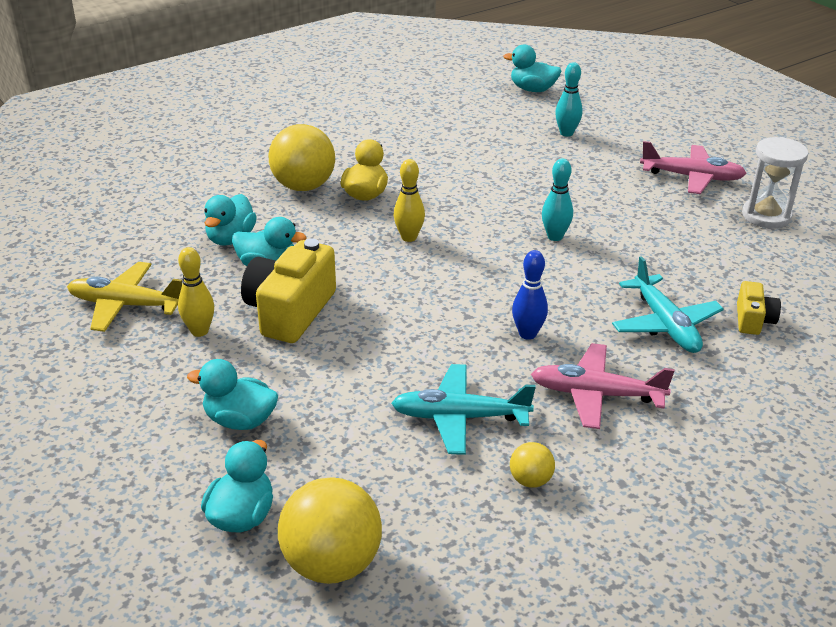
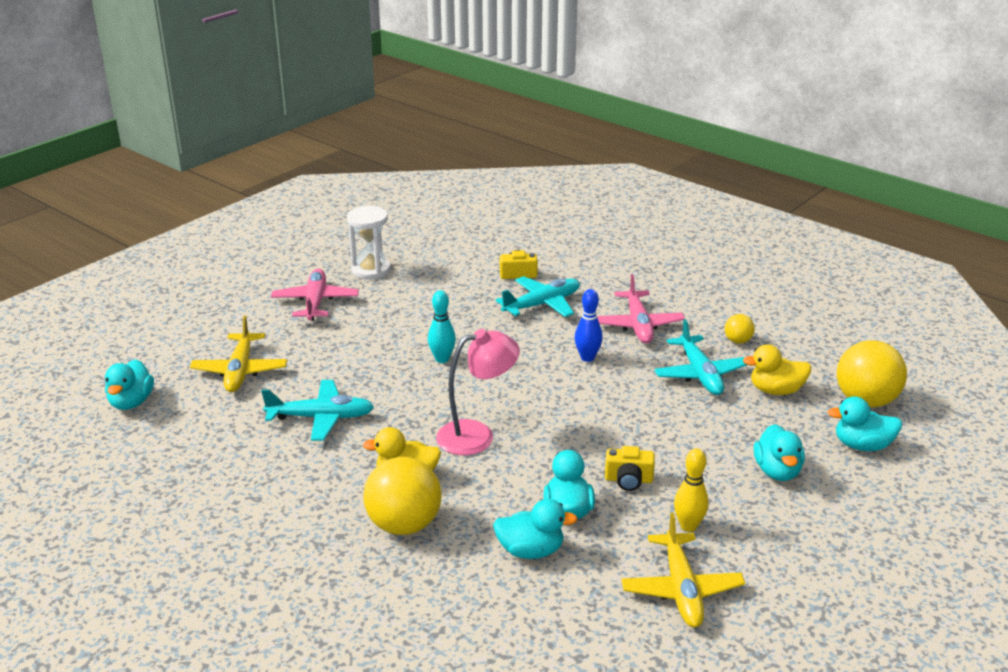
camera: 105 degrees left, 5 degrees down
yellow camera [241,239,336,343] -> yellow camera [605,446,655,491], size x0.52
yellow bowling pin [394,159,425,242] -> pink lamp [436,329,520,455]
turquoise bowling pin [555,62,583,137] -> yellow plane [190,316,287,392]
none -> turquoise plane [261,380,374,441]
none -> yellow duck [743,344,811,395]

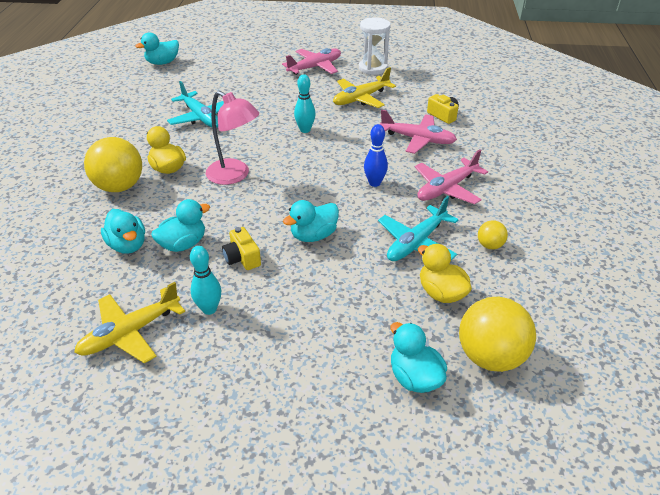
camera: 55 degrees right, 10 degrees up
yellow plane [190,316,287,392] -> yellow plane moved to [333,67,396,108]
turquoise plane [496,276,580,317] -> pink plane [380,110,457,154]
yellow bowling pin [674,449,709,532] -> turquoise bowling pin [190,246,221,315]
turquoise duck [754,424,805,481] -> turquoise duck moved to [283,200,339,242]

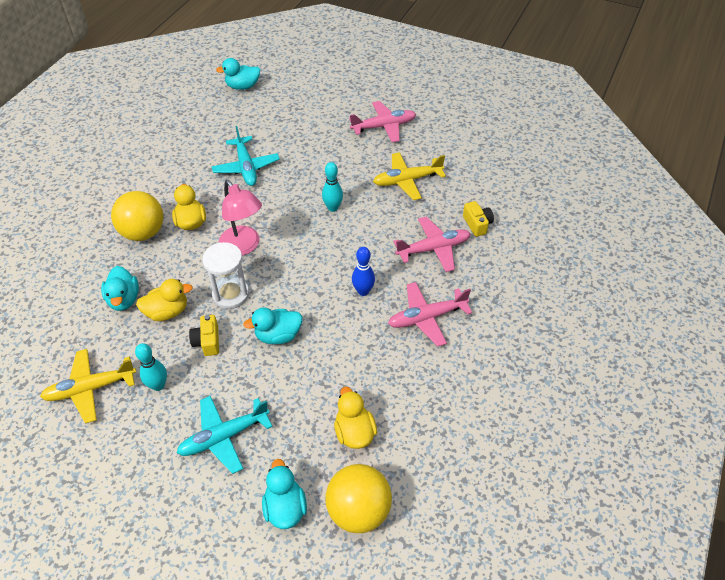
camera: 20 degrees right, 10 degrees up
turquoise duck [151,199,210,252] -> yellow duck [136,279,193,321]
white hourglass [359,17,391,75] -> white hourglass moved to [202,242,249,309]
turquoise plane [378,196,459,261] -> turquoise plane moved to [177,396,273,474]
pink plane [380,110,457,154] -> pink plane turned 60 degrees counterclockwise [394,217,471,272]
yellow ball [478,220,508,249] -> none

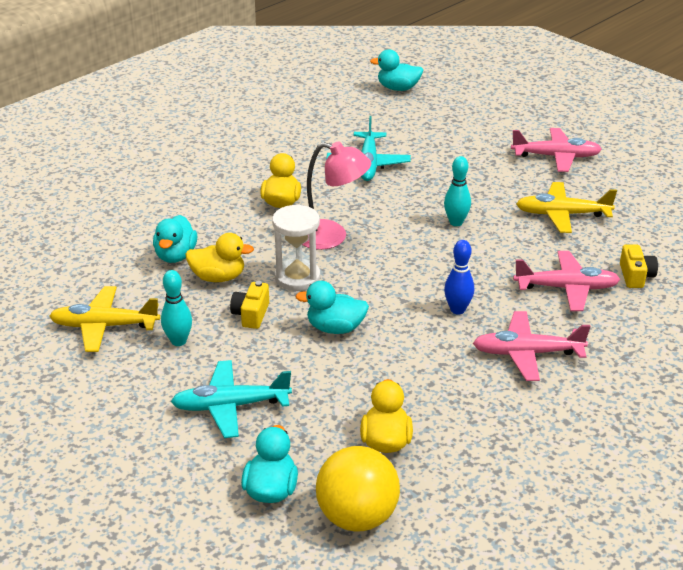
camera: 20 degrees right, 15 degrees down
yellow ball [111,191,163,241] -> none
pink lamp [219,180,262,256] -> pink lamp turned 60 degrees counterclockwise [302,141,371,250]

